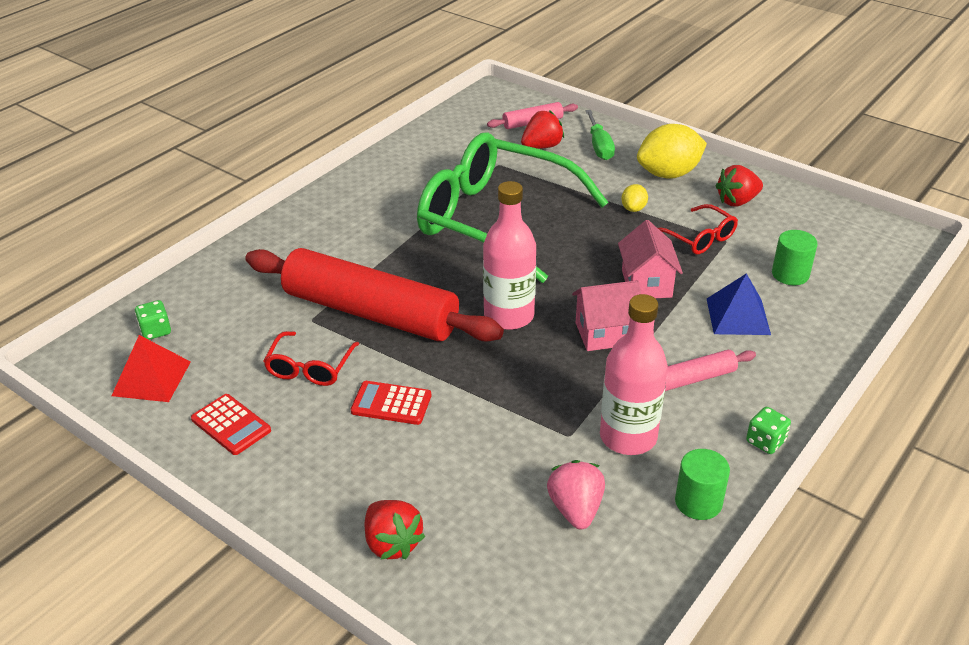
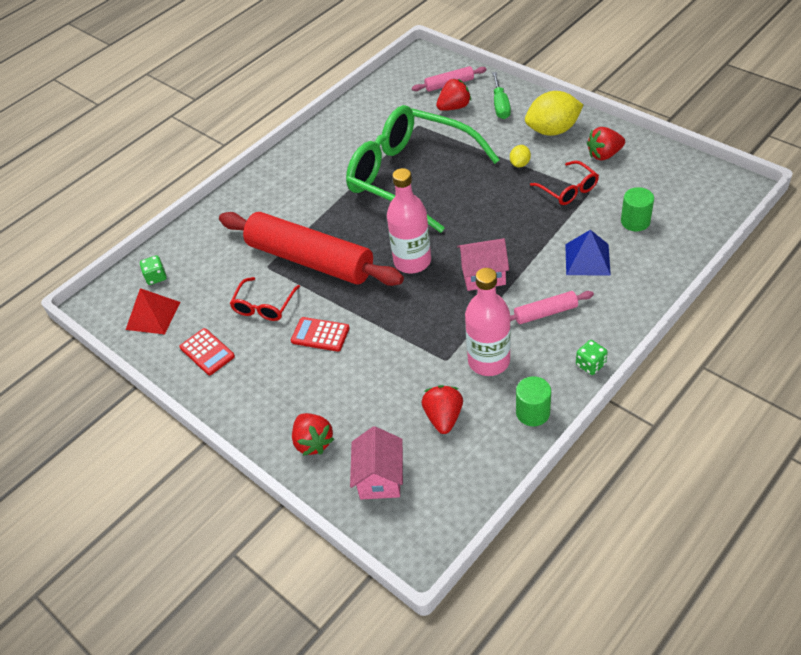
camera: 10 degrees right, 10 degrees up
pink strawberry [547,460,605,529] -> red strawberry [422,385,463,434]
pink house [618,220,683,298] -> pink house moved to [350,426,403,499]

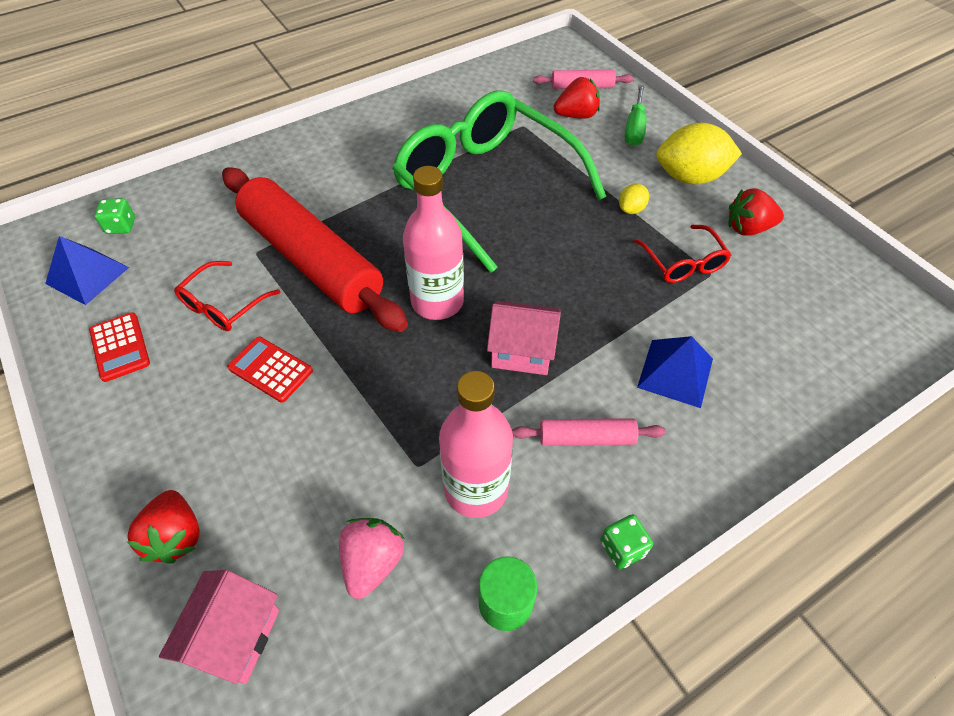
camera: 10 degrees right, 5 degrees up
red pyramid [126,288,180,334] -> blue pyramid [45,236,129,305]
red strawberry [422,385,463,434] -> pink strawberry [339,518,405,599]
green cylinder [621,187,654,231] -> none

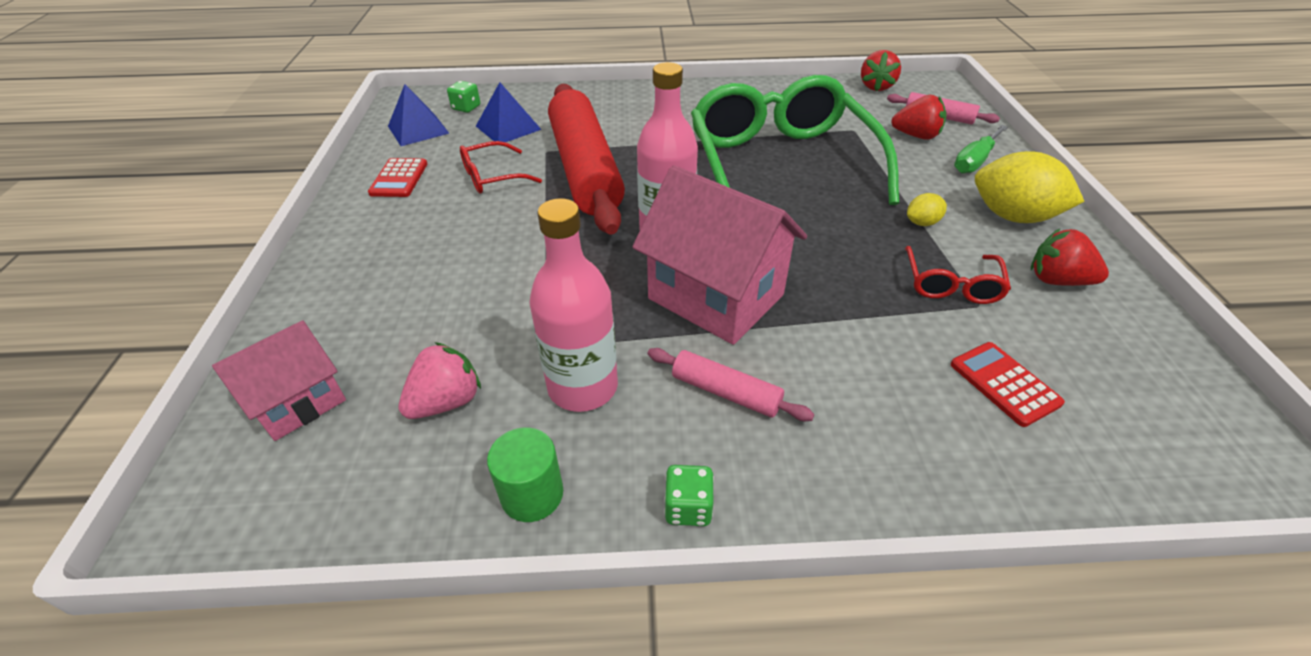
camera: 30 degrees right, 10 degrees down
red strawberry [127,490,200,564] -> red strawberry moved to [861,50,901,91]
red calculator [227,337,313,402] -> red calculator moved to [951,342,1065,427]
pink house [487,301,561,375] -> pink house [632,165,807,345], size x1.70
blue pyramid [637,336,713,408] -> blue pyramid moved to [476,82,542,142]

